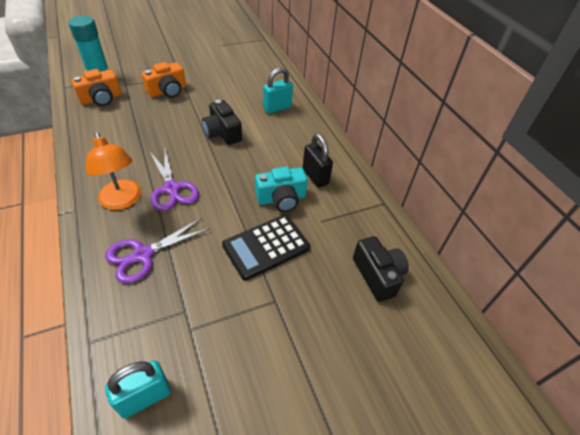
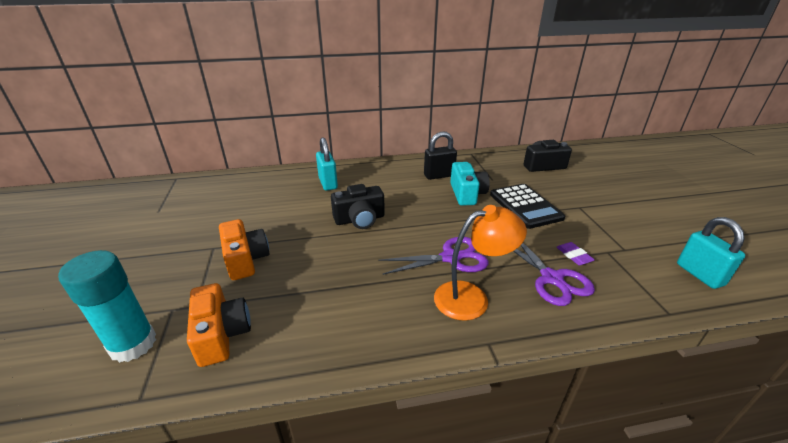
camera: 75 degrees left, 15 degrees down
none -> purple eraser [557,242,595,265]

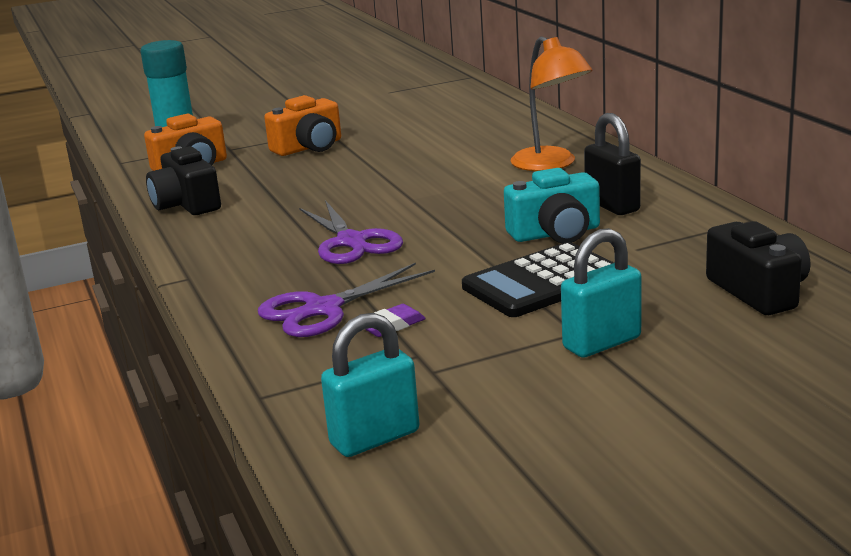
camera: 80 degrees right, 10 degrees down
turquoise padlock [316,137,338,191] -> turquoise padlock moved to [561,228,642,358]
black camera [331,184,385,229] -> black camera moved to [146,146,221,215]
orange lamp [434,205,527,321] -> orange lamp moved to [511,36,592,171]

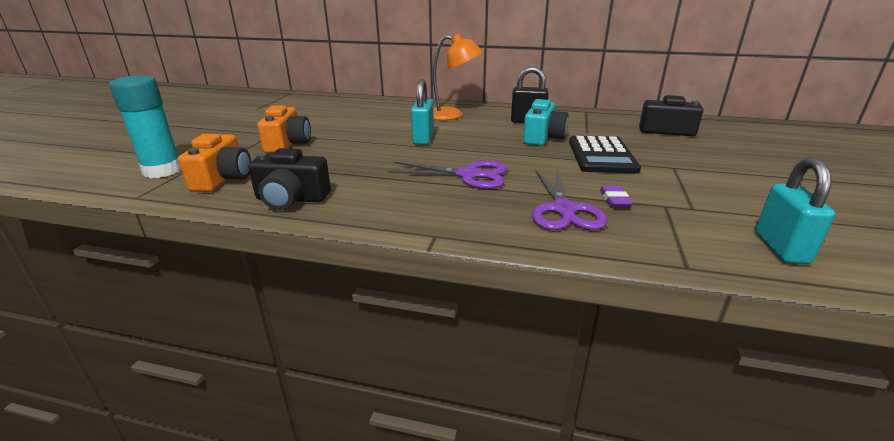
camera: 55 degrees left, 5 degrees up
turquoise padlock [561,228,642,358] -> turquoise padlock moved to [411,79,434,145]

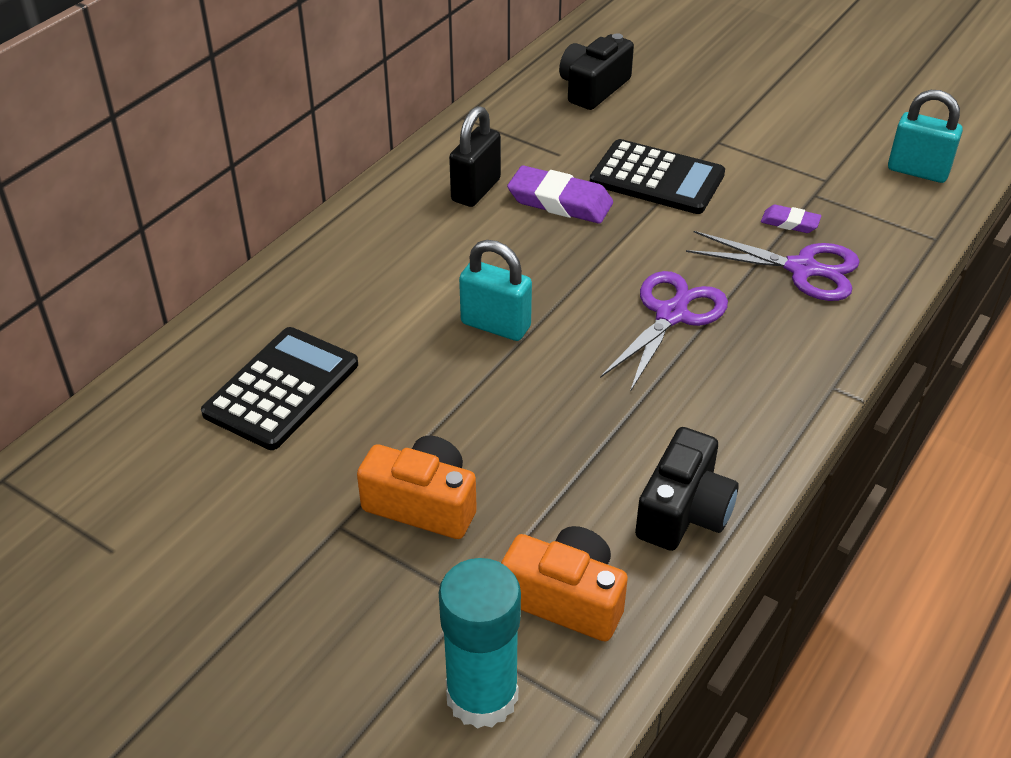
camera: 70 degrees left, 15 degrees up
orange lamp [432,33,483,120] -> none
turquoise camera [523,99,569,146] -> purple eraser [507,165,613,224]
none -> black calculator [201,327,358,450]

